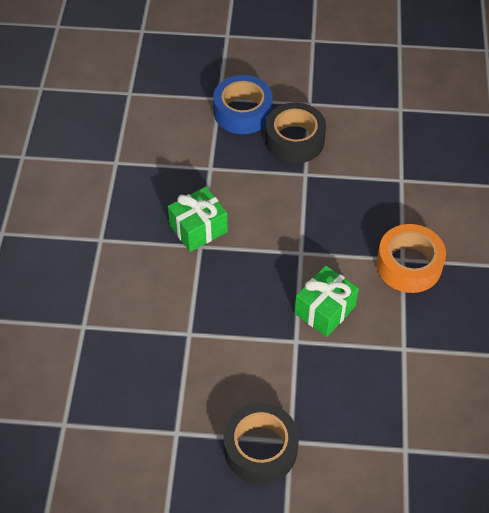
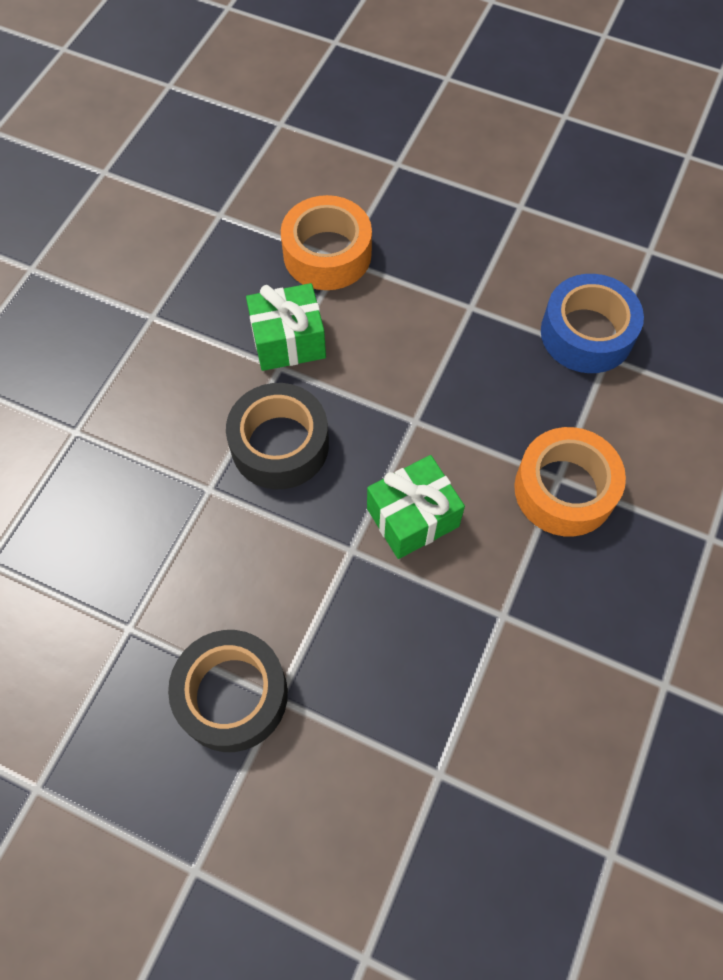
camera: 20 degrees right, 10 degrees up
blue tape [213,75,273,134] -> blue tape moved to [541,274,644,373]
black tape [265,103,326,164] -> black tape moved to [226,383,329,489]
none -> orange tape [281,195,372,290]

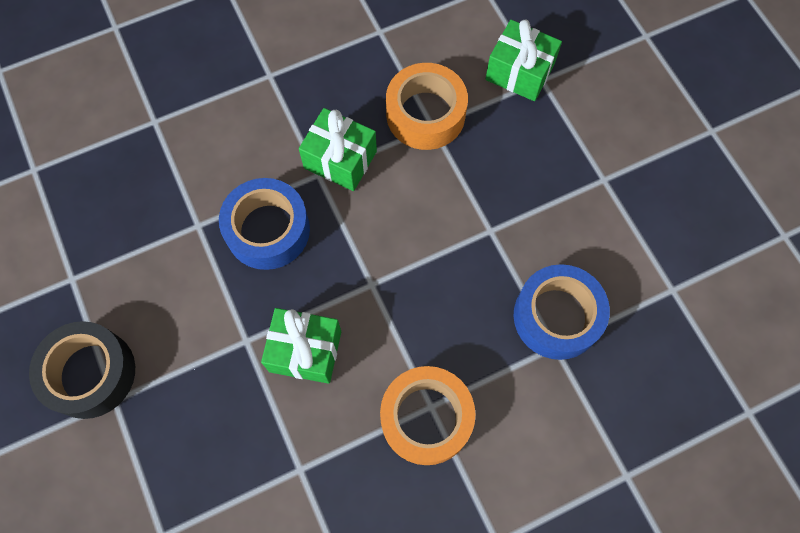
camera: 40 degrees right, 5 degrees up
black tape [226,383,329,489] -> blue tape [219,178,310,270]
none -> green gift [485,20,562,101]

